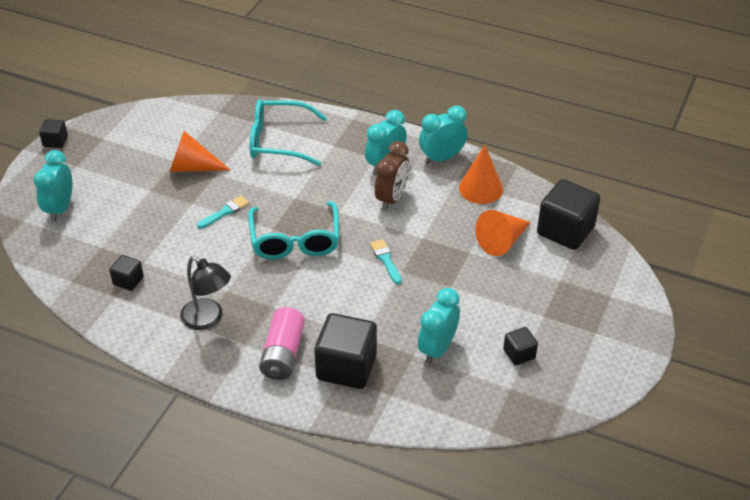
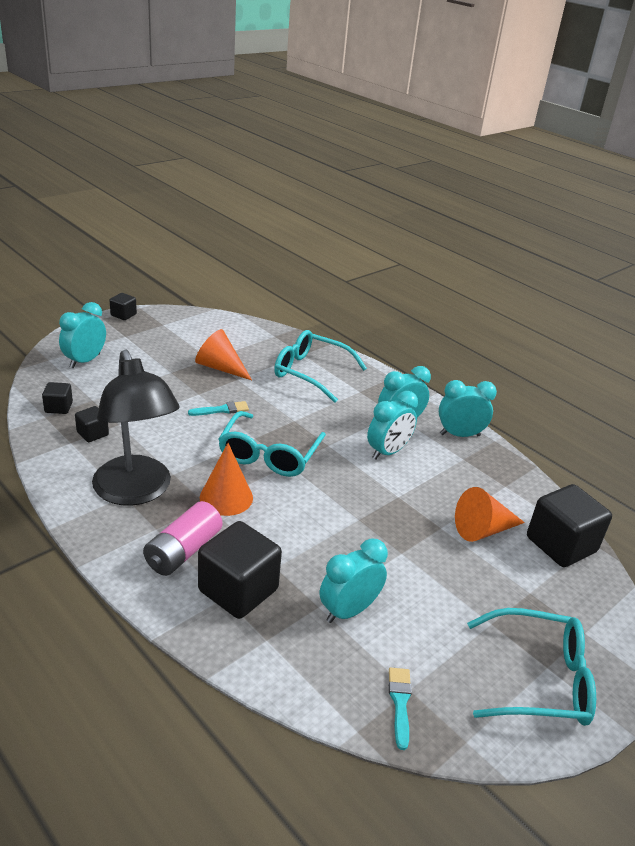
camera: 20 degrees right, 10 degrees down
black lamp [180,256,231,330] -> black lamp [92,350,180,506], size x1.69
turquoise brush [370,239,402,284] -> turquoise brush moved to [389,667,412,750]
brown clock [375,141,409,211] -> turquoise clock [367,391,418,460]
orange cone [459,145,503,204] -> orange cone moved to [200,443,253,516]
black cube [503,327,538,365] -> black cube moved to [42,382,73,414]
none -> turquoise glasses [467,608,596,726]

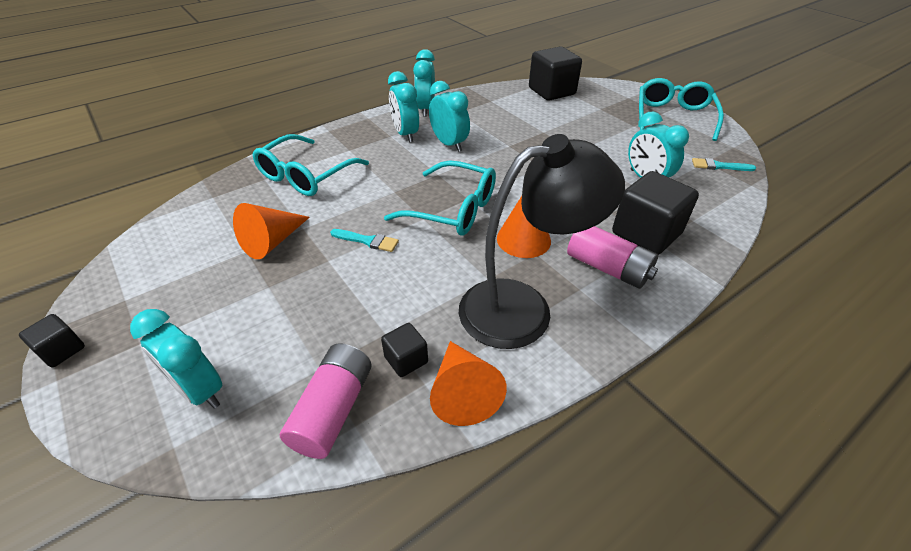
camera: 80 degrees left, 10 degrees up
black cube [42,382,73,414] -> pink battery [280,343,372,459]
turquoise brush [188,401,249,416] -> turquoise brush turned 120 degrees clockwise [330,229,399,252]
orange cone [455,487,525,542] -> orange cone moved to [430,341,507,426]

